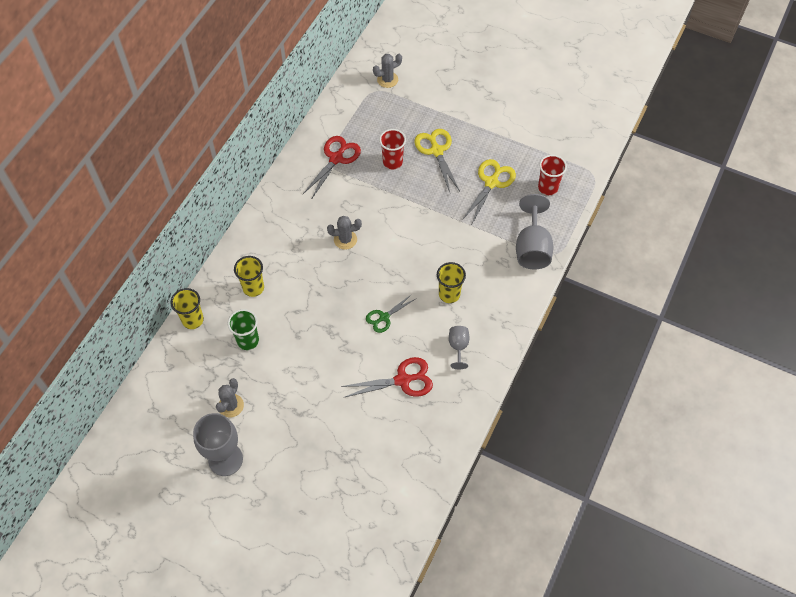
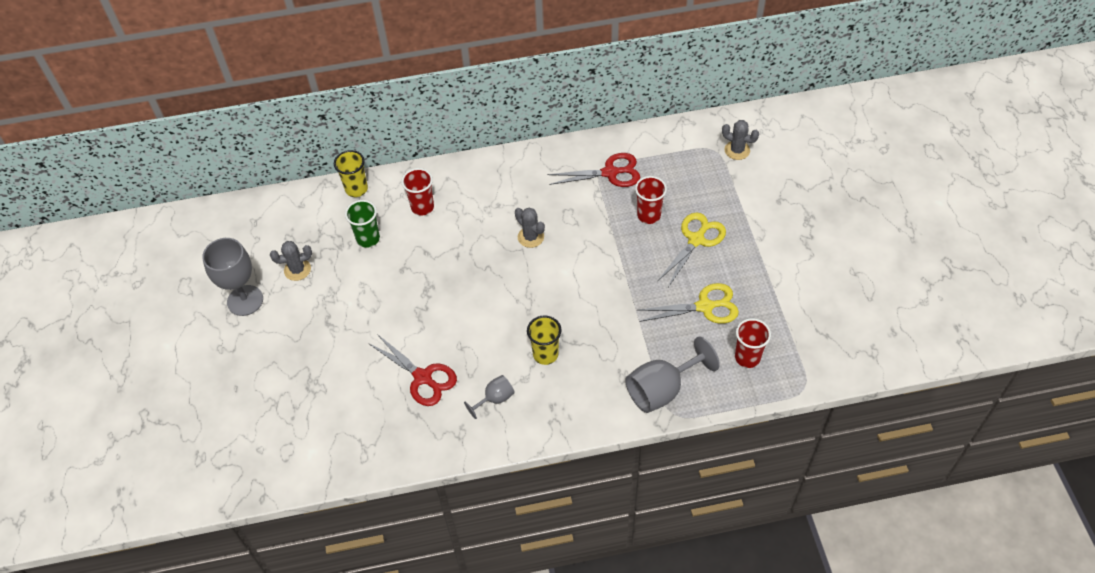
camera: 55 degrees right, 5 degrees down
yellow cup [234,256,264,297] -> red cup [401,168,434,216]
green scissors [366,294,415,333] -> none

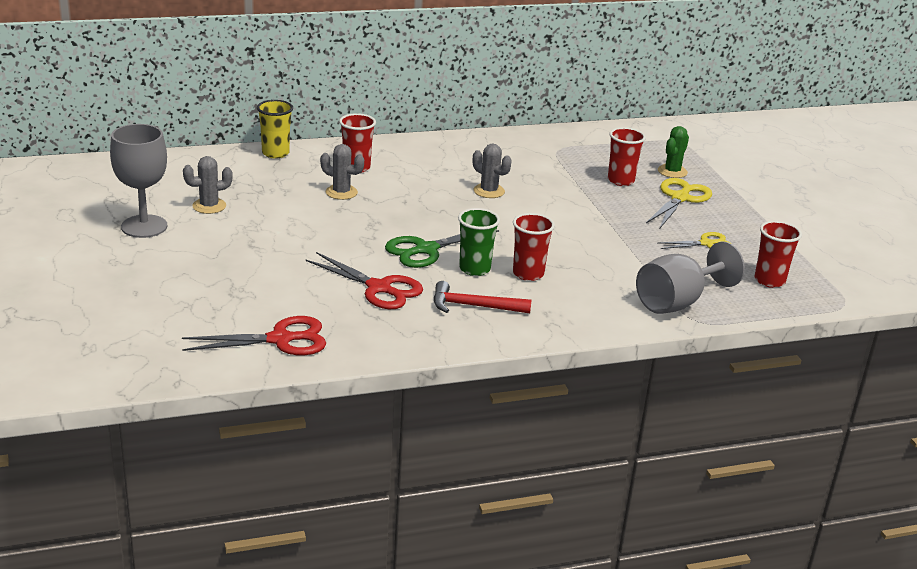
camera: 10 degrees left, 25 degrees down
green cup [345,200,380,248] -> green cup moved to [458,208,500,276]
grey goblet [464,375,515,419] -> red hammer [434,281,532,313]
yellow cup [527,315,562,365] -> red cup [513,213,555,281]
red scissors [547,153,640,187] -> red scissors moved to [182,316,326,355]
yellow scissors [639,283,739,324] -> yellow scissors [658,232,730,249], size x0.64
grey cactus [722,120,759,160] -> grey cactus moved to [320,144,364,200]
none -> green scissors [385,230,499,268]
none -> green cactus [658,126,689,178]

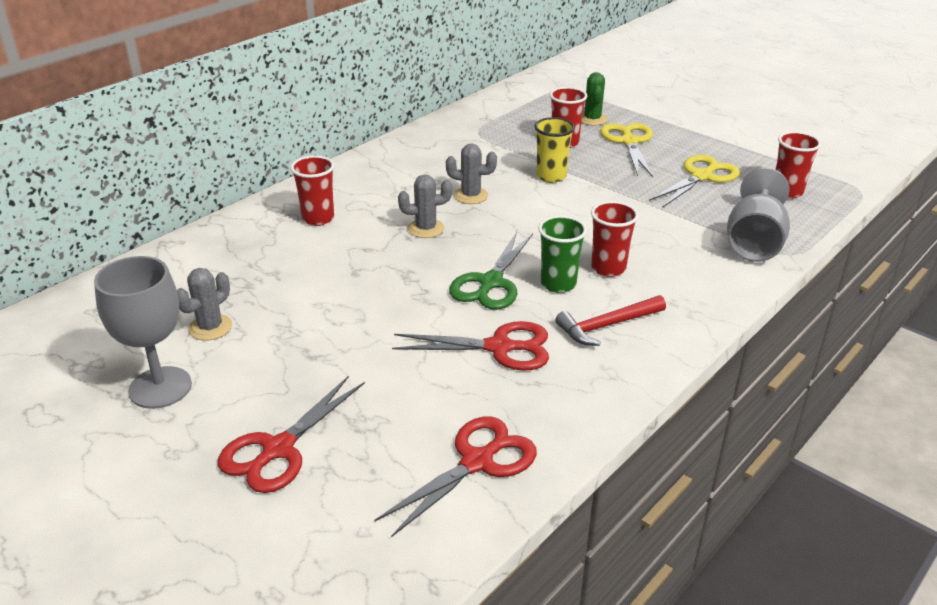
camera: 30 degrees left, 5 degrees up
yellow cup [257,100,293,159] -> yellow cup moved to [534,117,575,183]
grey cactus [320,144,364,200] -> grey cactus moved to [398,174,452,238]
yellow scissors [658,232,730,249] -> yellow scissors [649,155,740,208], size x1.57
none -> red scissors [218,376,365,493]

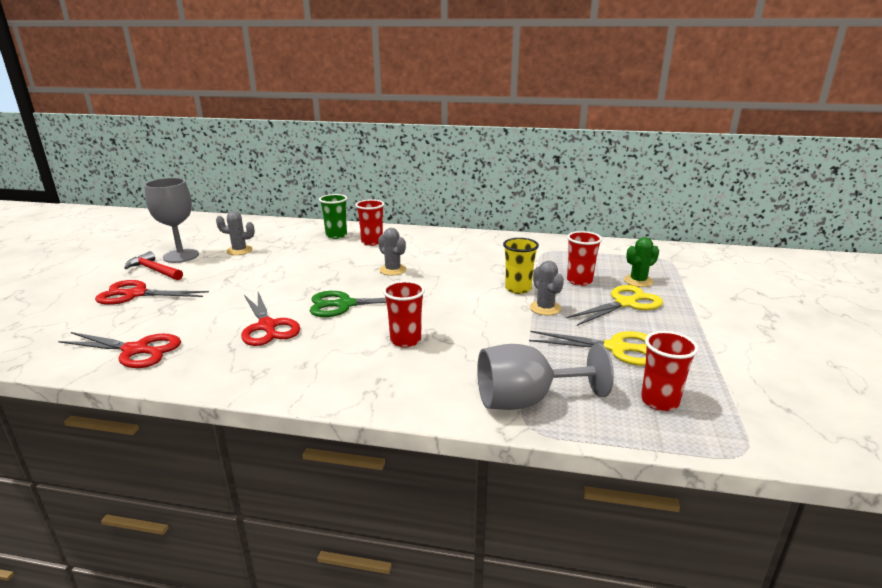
camera: 60 degrees right, 10 degrees down
grey cactus [446,143,497,204] -> grey cactus moved to [530,261,564,315]
green cup [538,215,587,293] -> green cup moved to [319,194,347,239]
red hammer [555,295,666,346] -> red hammer moved to [124,251,183,280]

